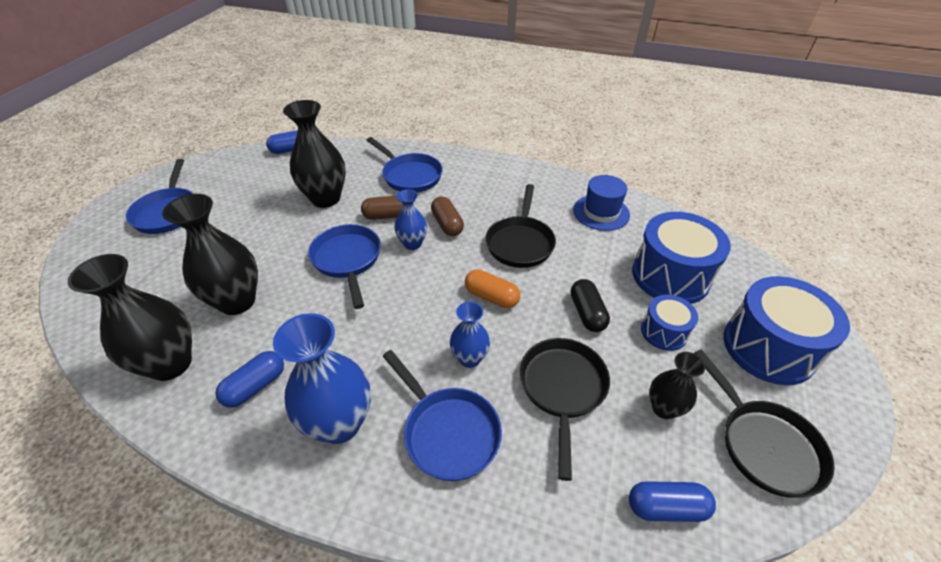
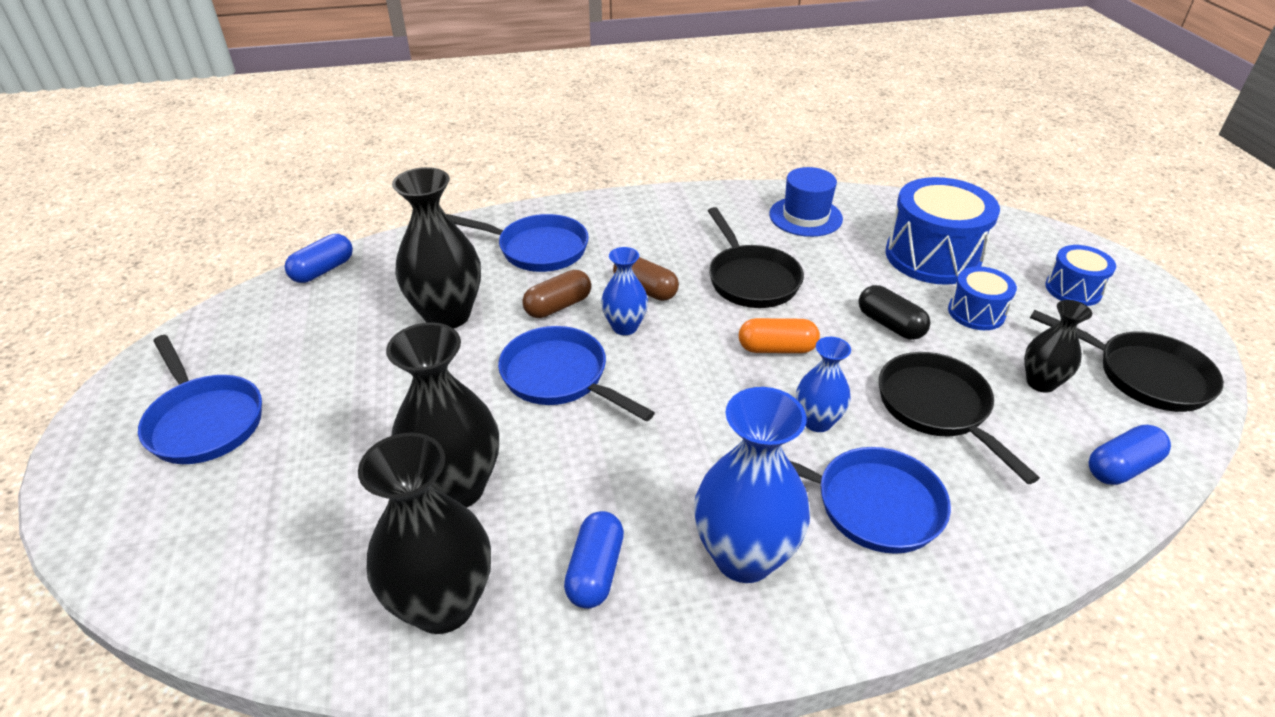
camera: 30 degrees left, 5 degrees down
blue drum [723,276,850,385] -> blue drum [1045,245,1116,306], size x0.54

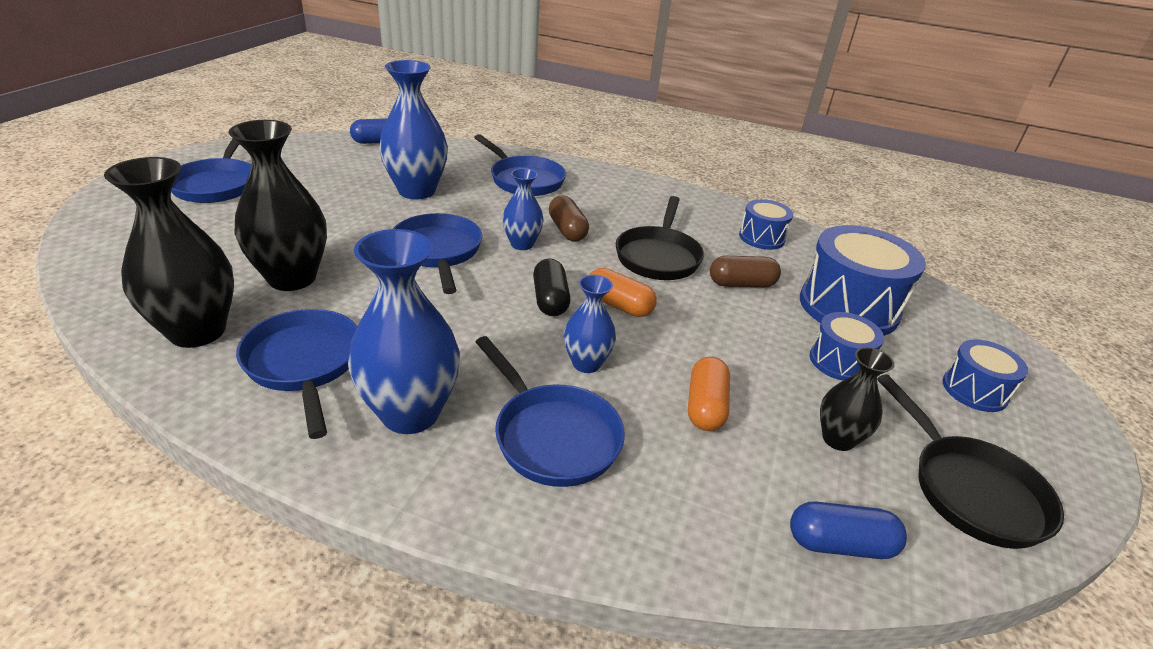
camera: 30 degrees right, 5 degrees down
black vase [392,167,481,329] -> blue vase [379,60,448,199]
brown capsule [522,270,591,318] -> brown capsule moved to [710,256,781,287]
blue capsule [564,511,624,609] -> blue pan [236,309,358,439]
blue hat [769,167,843,237] -> blue drum [739,199,793,250]
black capsule [859,285,930,340] -> black capsule moved to [533,258,570,316]
black pan [879,352,1040,484] -> orange capsule [688,357,730,431]

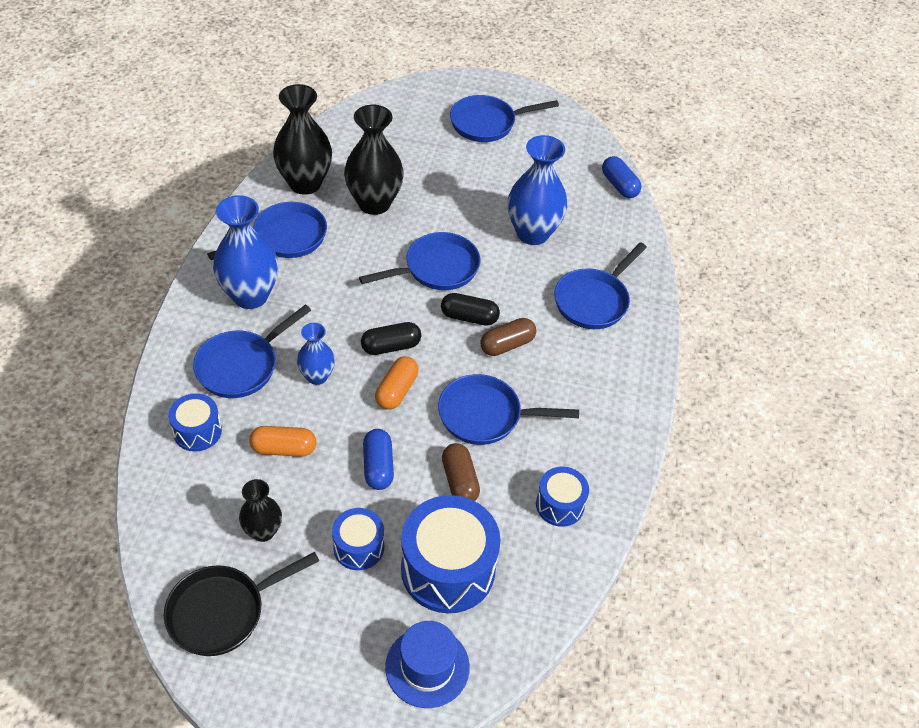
camera: 80 degrees right, 15 degrees up
blue vase [502,168,544,250] -> black capsule [441,293,500,326]
black pan [616,196,704,280] -> blue pan [438,374,579,445]
blue capsule [790,501,907,559] -> blue capsule moved to [363,429,394,490]
blue drum [942,339,1028,412] -> blue drum moved to [168,393,222,452]
none -> blue hat [385,621,470,708]

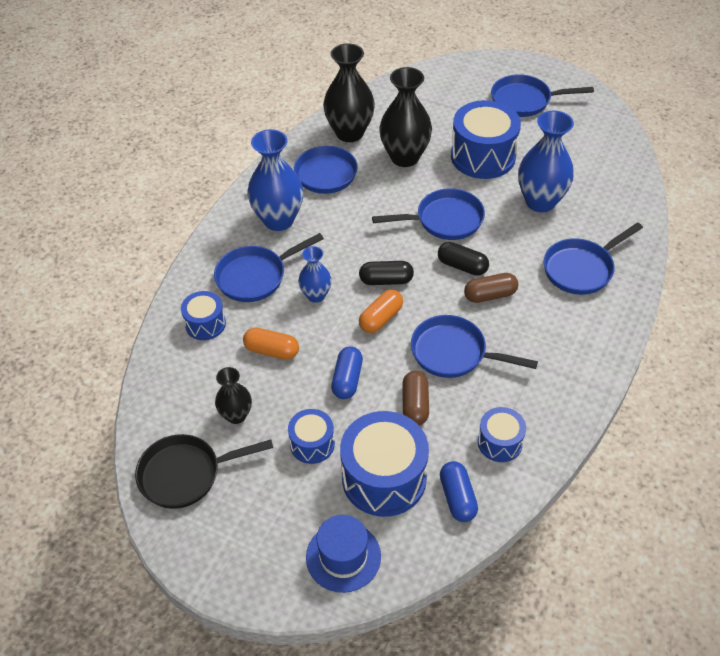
camera: 20 degrees right, 0 degrees up
blue capsule [602,156,641,198] -> blue capsule moved to [440,461,478,522]
none -> blue drum [451,100,521,179]

